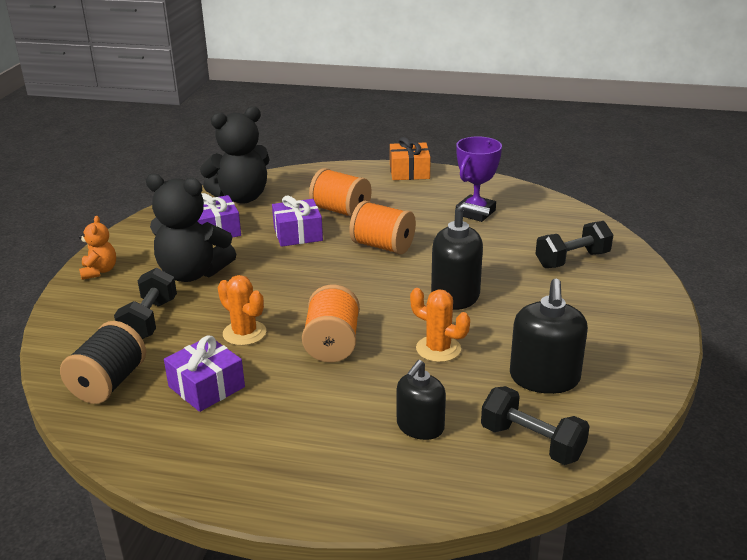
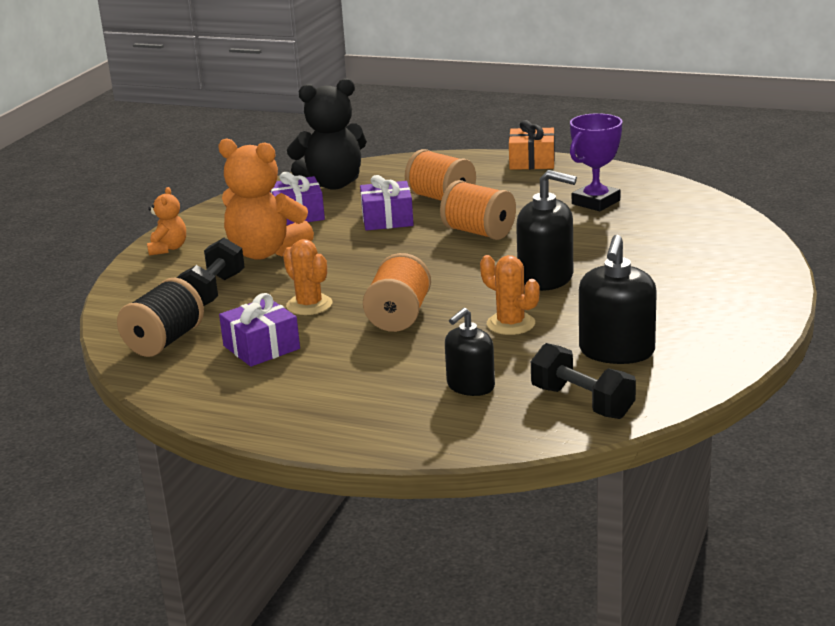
camera: 10 degrees right, 5 degrees down
black teddy bear [146,174,236,282] -> orange teddy bear [218,138,314,260]
black dumbbell [536,221,613,268] -> none

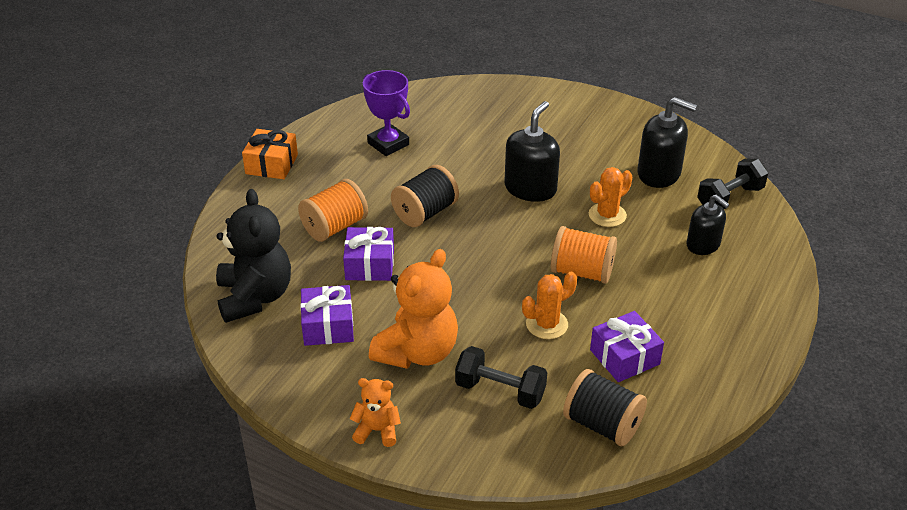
camera: 85 degrees left, 15 degrees up
orange spool [440,180,516,240] -> black spool [391,165,459,227]

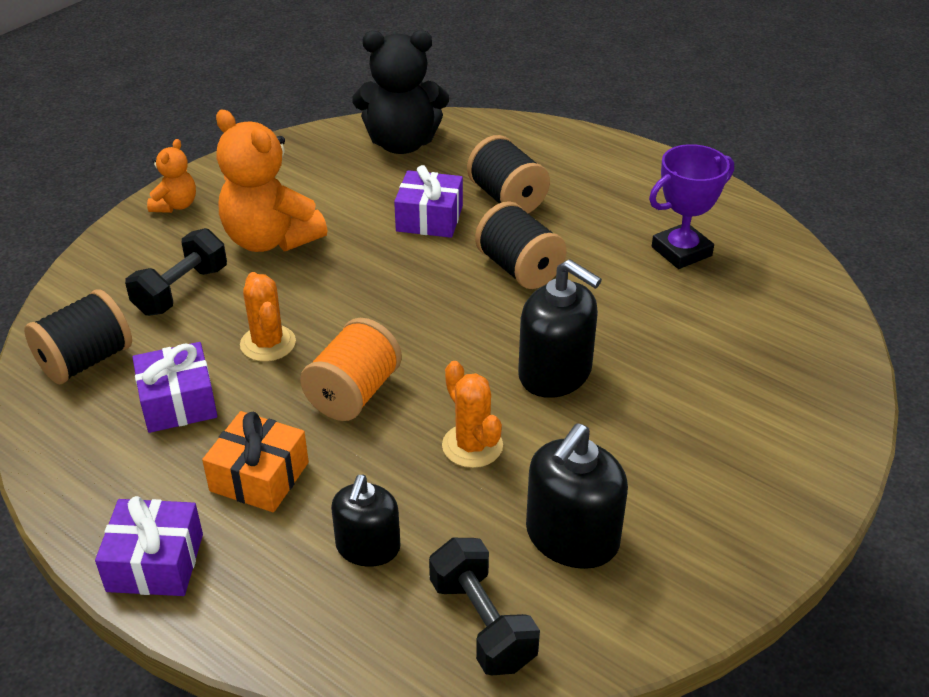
camera: 100 degrees right, 0 degrees up
orange gift [242,129,298,179] -> orange gift moved to [202,411,309,512]
orange spool [298,179,368,242] -> black spool [467,135,550,213]
purple gift [300,285,354,346] -> purple gift moved to [95,496,203,596]
black soap dispenser [687,194,729,255] -> black soap dispenser turned 45 degrees counterclockwise [331,475,400,567]

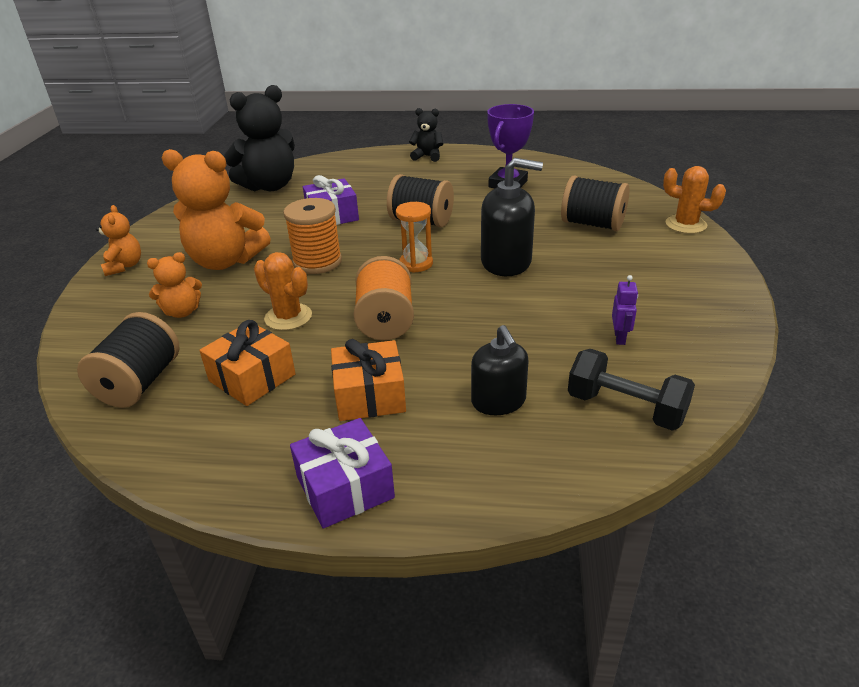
camera: 30 degrees left, 5 degrees down
black dumbbell [125,228,227,316] -> orange teddy bear [147,252,202,318]
purple gift [133,342,217,433] -> orange gift [199,320,296,406]
orange cactus [442,361,503,468] -> orange cactus moved to [663,166,726,234]
black spool [467,135,550,213] -> black spool moved to [561,175,629,231]
black soap dispenser [526,423,628,569] -> purple robot [612,275,638,345]
none -> orange spool [283,198,342,274]
none -> orange hourglass [396,202,433,273]
none -> black teddy bear [409,108,443,162]

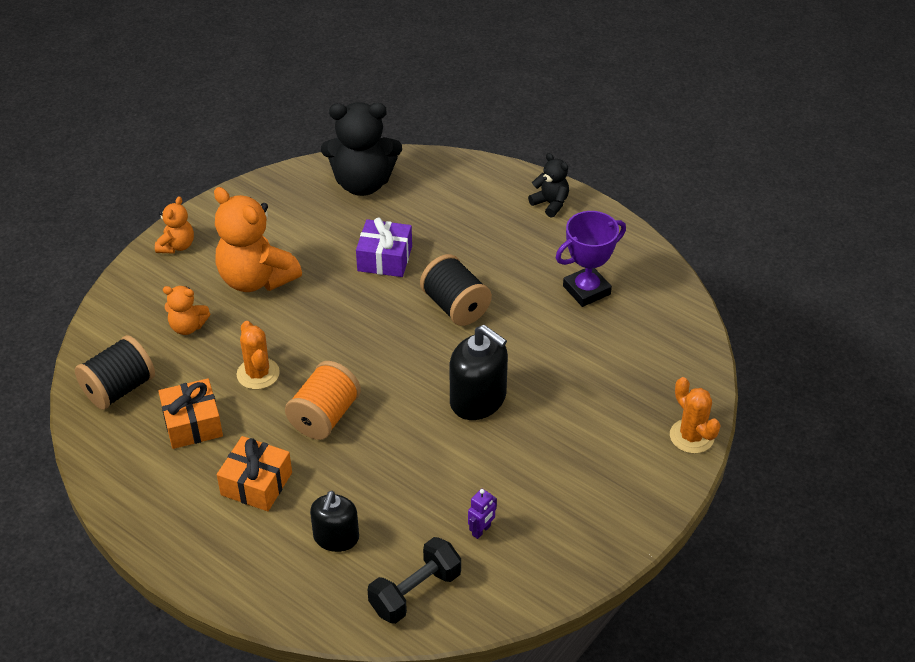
camera: 30 degrees right, 10 degrees up
orange spool [283,198,342,274] -> none
purple gift [290,418,395,529] -> none
orange hourglass [396,202,433,273] -> none
black spool [561,175,629,231] -> none
black dumbbell [568,349,695,431] -> black dumbbell turned 75 degrees clockwise [368,537,461,624]

